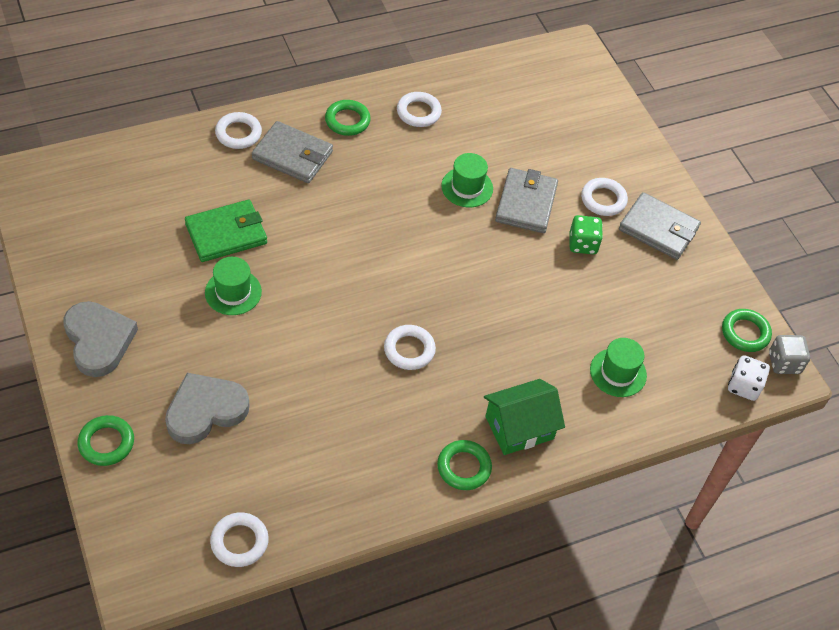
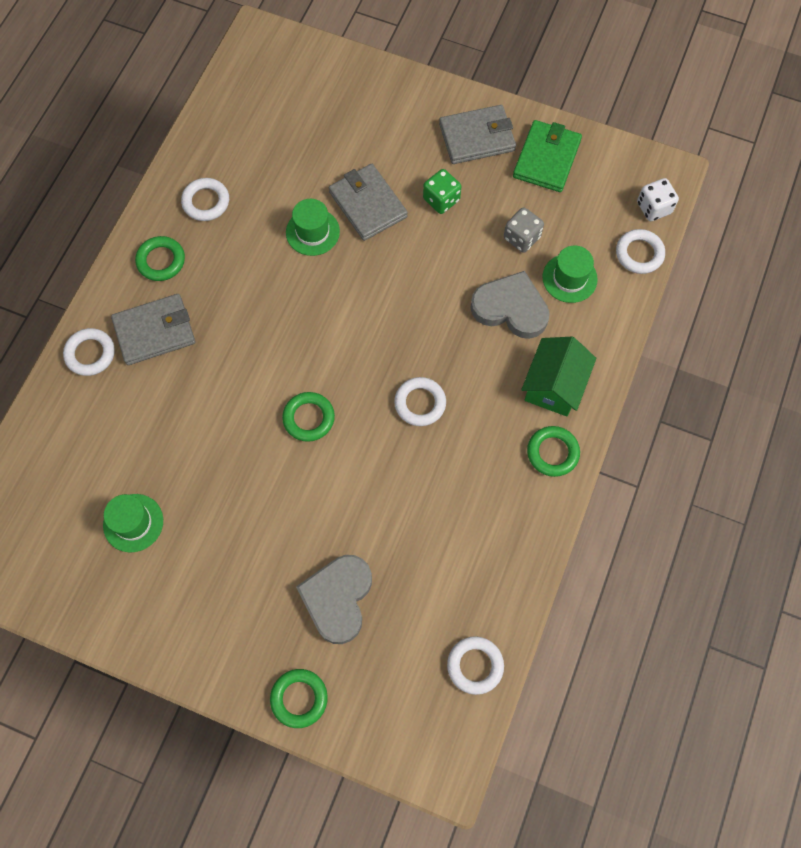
camera: 40 degrees left, 15 degrees up
grey heart [63,301,138,377] -> grey heart moved to [470,271,550,339]
green wallet [185,200,267,262] -> green wallet moved to [513,120,582,192]
green hat [205,257,262,315] -> green hat moved to [103,494,163,552]
white ring [581,178,628,216] -> white ring moved to [616,229,665,274]
green ring [722,309,772,352] -> green ring moved to [282,392,335,442]
grey dice [769,335,810,374] -> grey dice moved to [504,207,544,253]

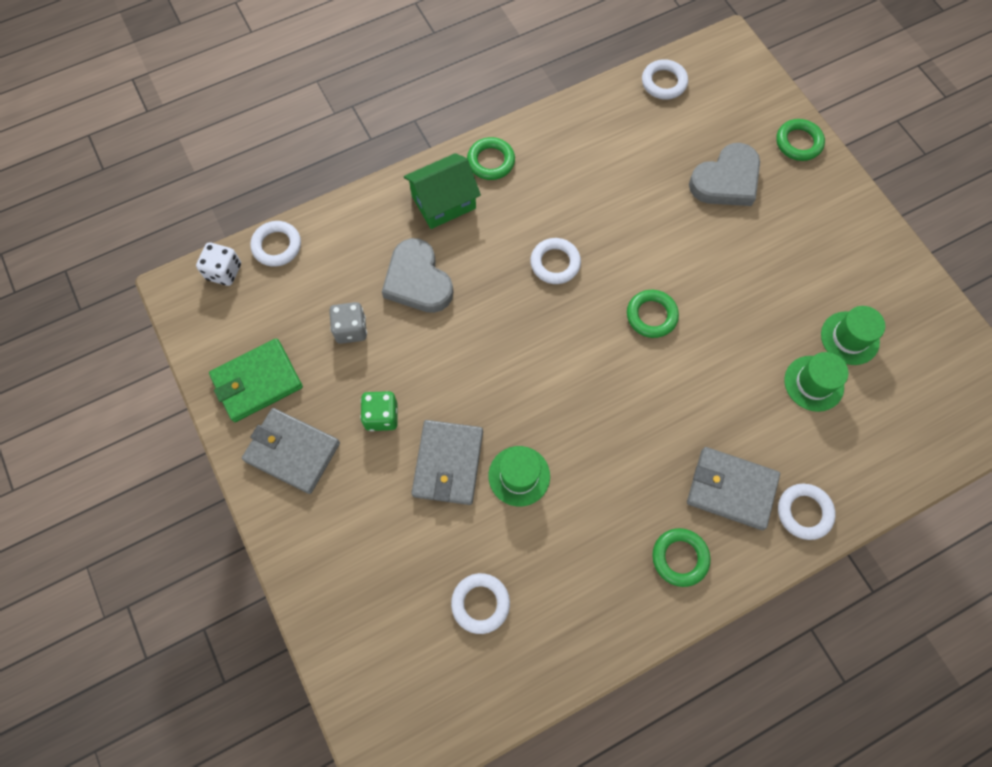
camera: 140 degrees left, 0 degrees up
white ring [181,178,229,221] -> white ring moved to [451,573,510,634]
green hat [543,246,598,303] -> green hat moved to [784,352,848,412]

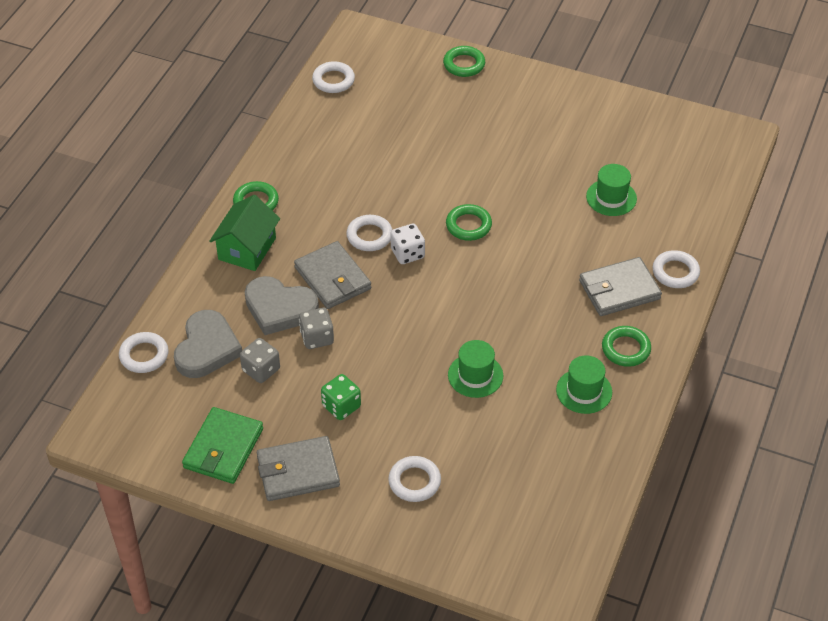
camera: 40 degrees left, 20 degrees down
white dice [196,243,241,286] -> white dice moved to [390,224,425,264]
grey wallet [411,420,483,505] -> grey wallet moved to [294,241,371,309]
white ring [451,573,510,634] -> white ring moved to [388,456,441,502]
grey heart [689,143,760,206] -> grey heart moved to [174,310,242,378]
green hat [821,306,885,365] -> green hat moved to [556,355,612,414]
none -> grey dice [299,308,334,349]

